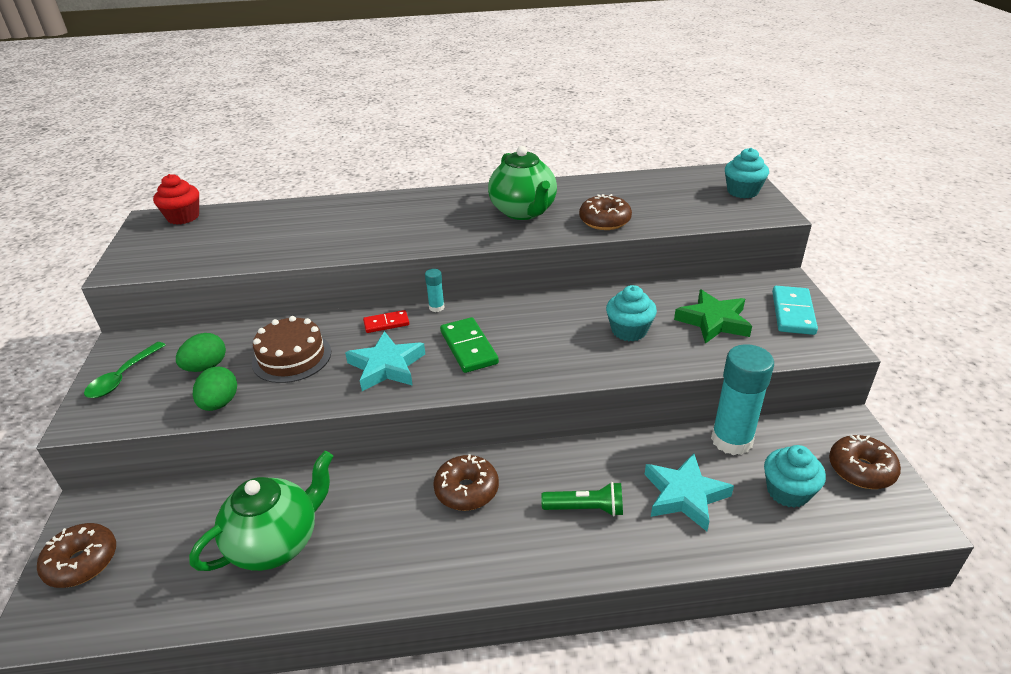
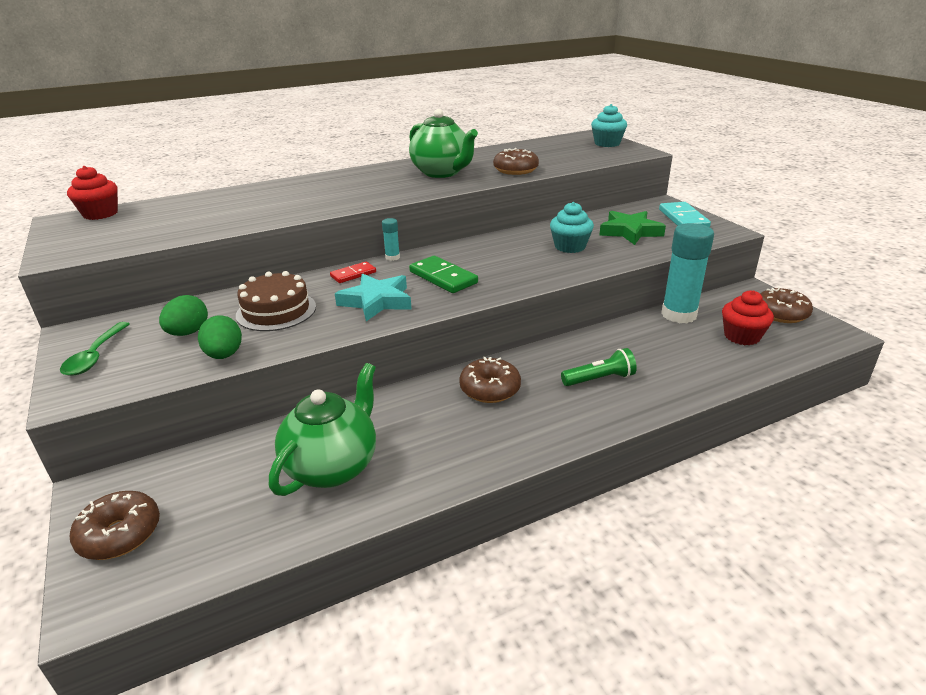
camera: 20 degrees left, 5 degrees down
turquoise star [645,453,734,531] -> none
turquoise cupcake [764,445,826,508] -> red cupcake [722,290,774,345]

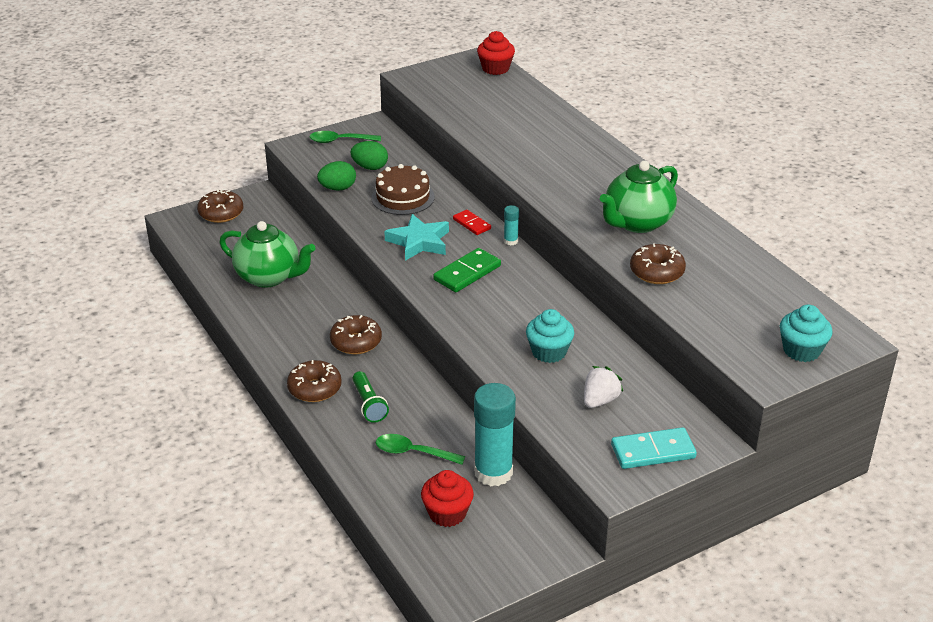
camera: 85 degrees right, 5 degrees up
green star [599,211,666,245] -> white strawberry [584,366,623,408]
brown donut [760,287,813,323] -> brown donut moved to [287,360,342,402]
none -> green spoon [376,434,465,465]

